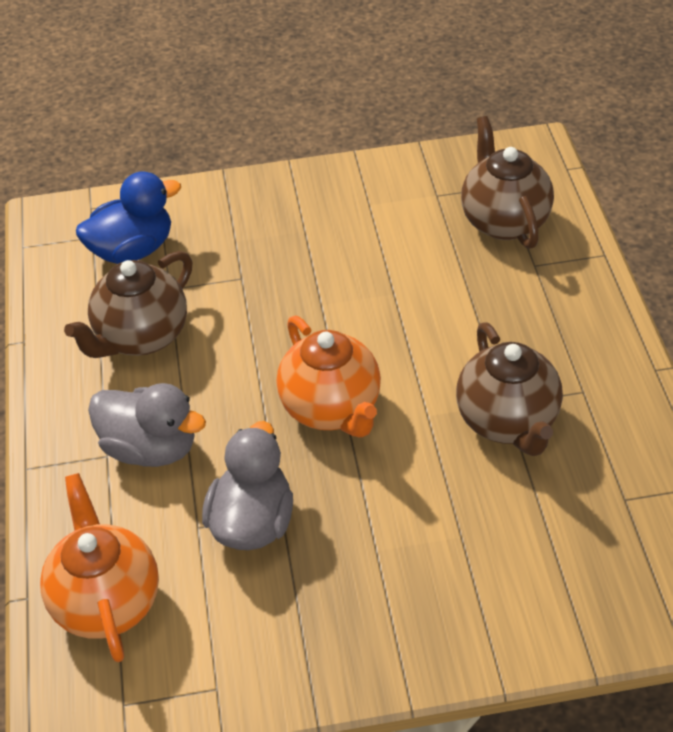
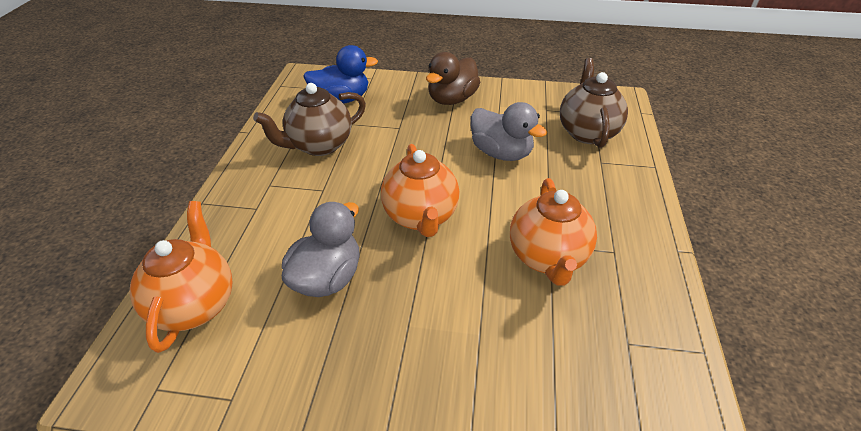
camera: 15 degrees right, 5 degrees down
grey duck [88,383,206,467] -> grey duck moved to [471,102,547,161]
brown teapot [456,322,563,456] -> orange teapot [510,178,597,286]
none -> brown duck [426,52,480,105]

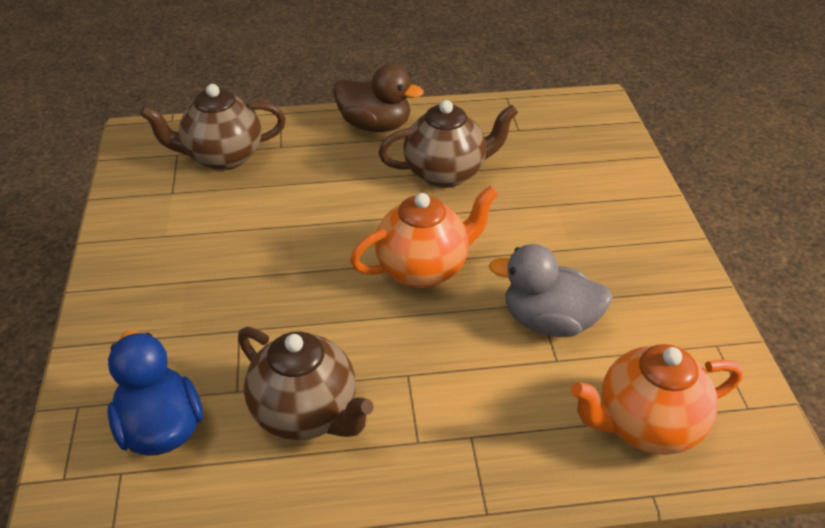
camera: 105 degrees left, 0 degrees up
brown duck [426,52,480,105] -> brown duck moved to [333,64,424,132]
grey duck [471,102,547,161] -> none
orange teapot [510,178,597,286] -> brown teapot [378,100,518,188]

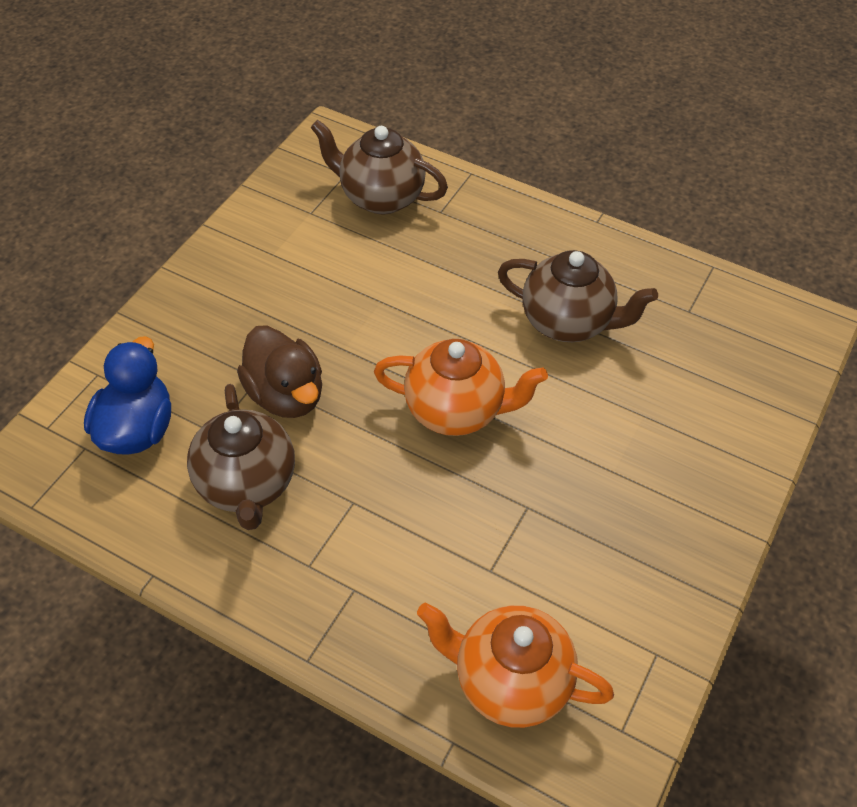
camera: 35 degrees right, 10 degrees up
brown duck [333,64,424,132] -> brown duck moved to [237,325,322,418]
grey duck [489,244,613,337] -> none

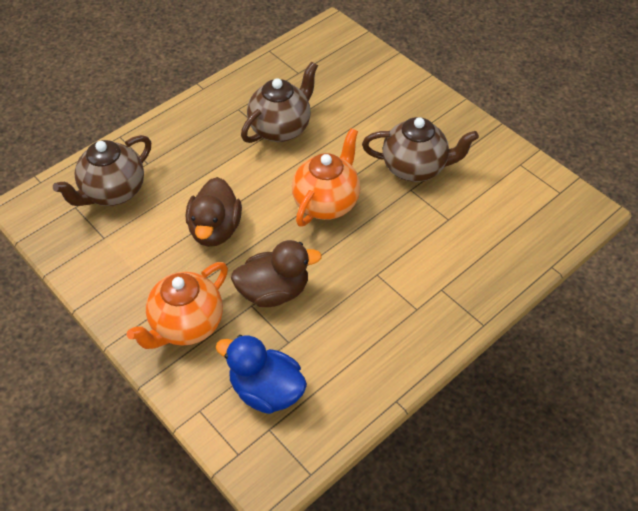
camera: 70 degrees left, 0 degrees up
brown teapot [187,384,295,530] -> brown teapot moved to [362,117,479,182]
orange teapot [417,603,614,728] -> orange teapot moved to [127,262,228,349]
none -> brown duck [186,177,242,247]

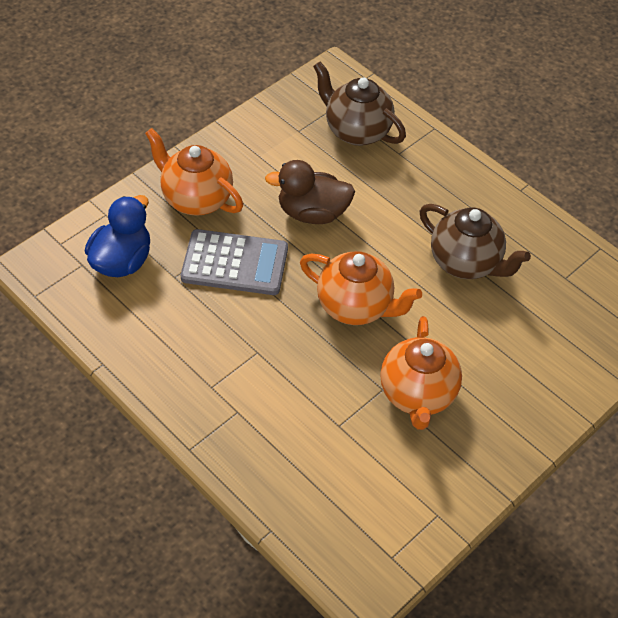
camera: 85 degrees right, 0 degrees up
brown duck [231,240,322,307] -> grey calculator [181,229,288,295]
brown teapot [362,117,479,182] -> orange teapot [381,316,462,430]

